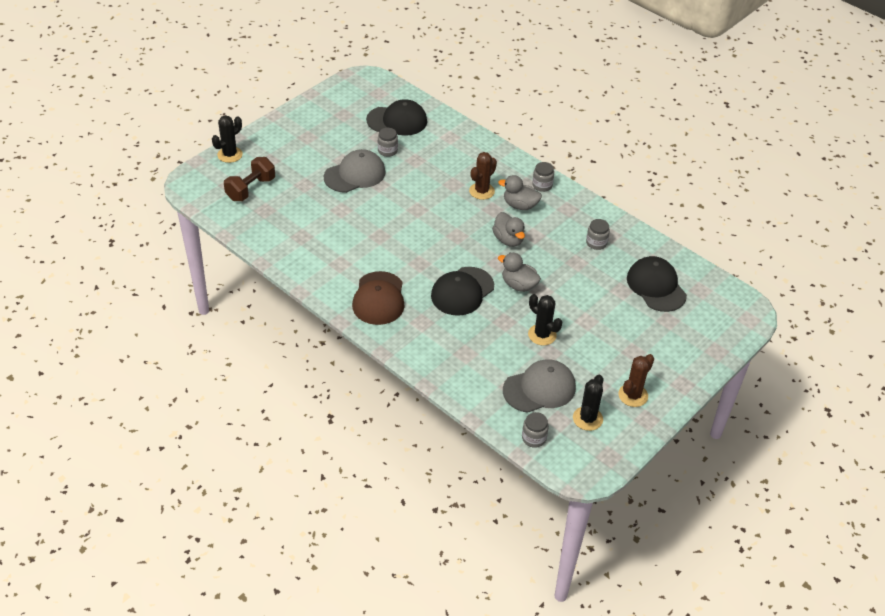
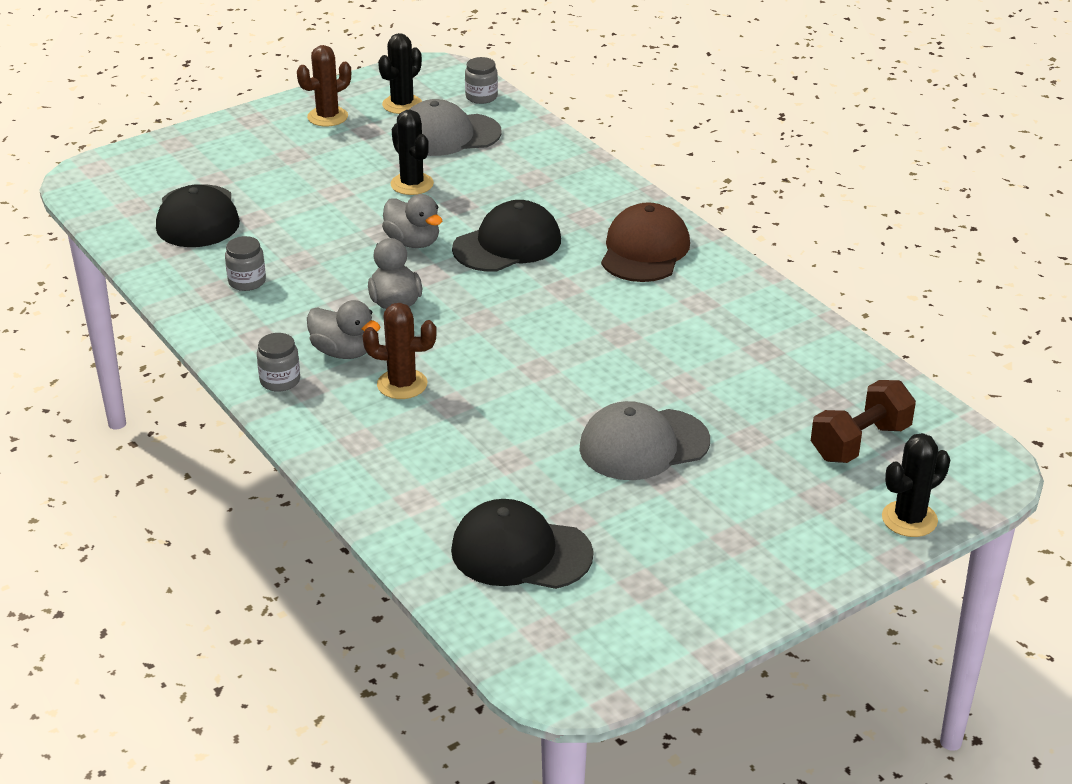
camera: 165 degrees left, 10 degrees down
grey jar [378,128,398,157] -> none
brown cactus [469,152,497,200] -> brown cactus turned 45 degrees clockwise [363,303,437,399]

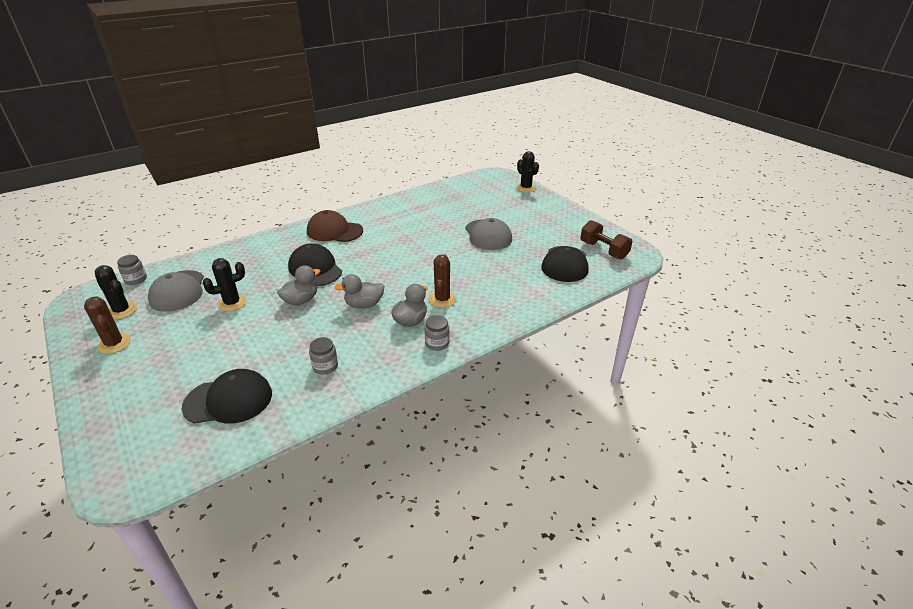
camera: 90 degrees left, 0 degrees up
brown dumbbell [811,380,916,463] -> brown dumbbell moved to [580,220,633,259]

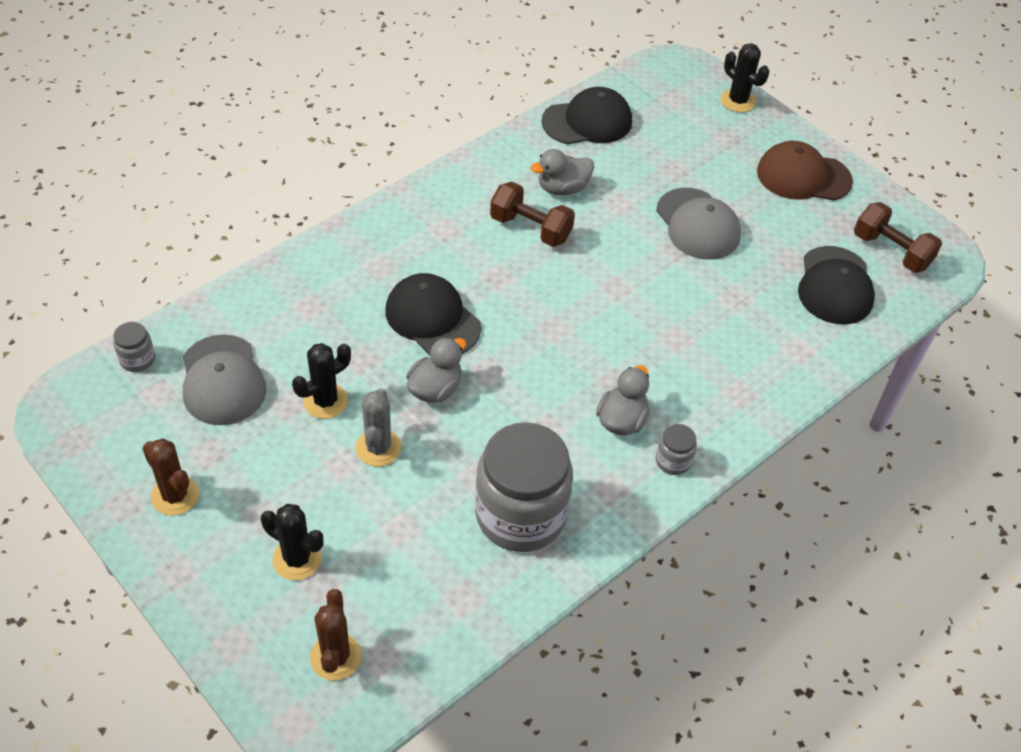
camera: 10 degrees left, 15 degrees up
black cactus [95,265,137,319] -> black cactus moved to [261,504,323,580]
black cap [182,369,272,424] -> black cap moved to [541,87,632,144]
brown cap [307,210,363,242] -> brown cap moved to [757,141,853,201]
grey jar [309,337,338,374] -> grey jar [475,422,573,552], size x2.40
grey duck [334,274,385,309] -> grey duck moved to [530,149,594,195]
brown cactus [429,254,456,308] -> brown cactus moved to [310,589,362,681]
none -> grey cactus [356,389,401,467]
none -> brown dumbbell [490,182,575,247]

